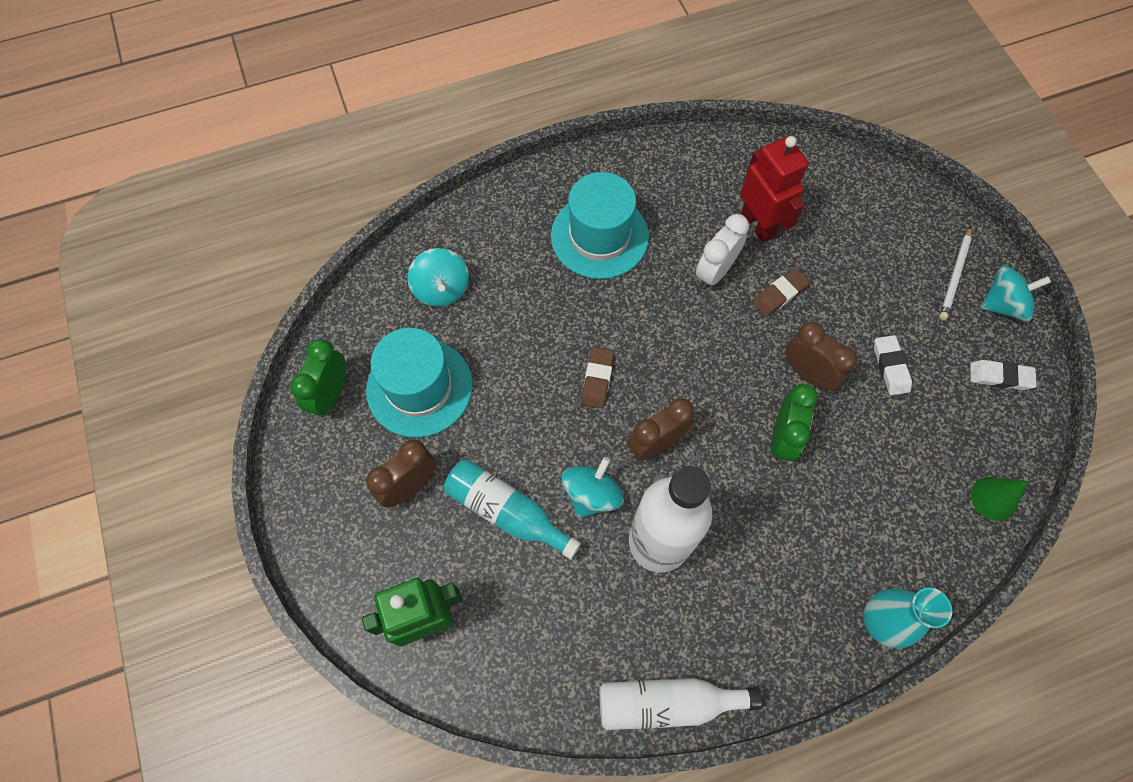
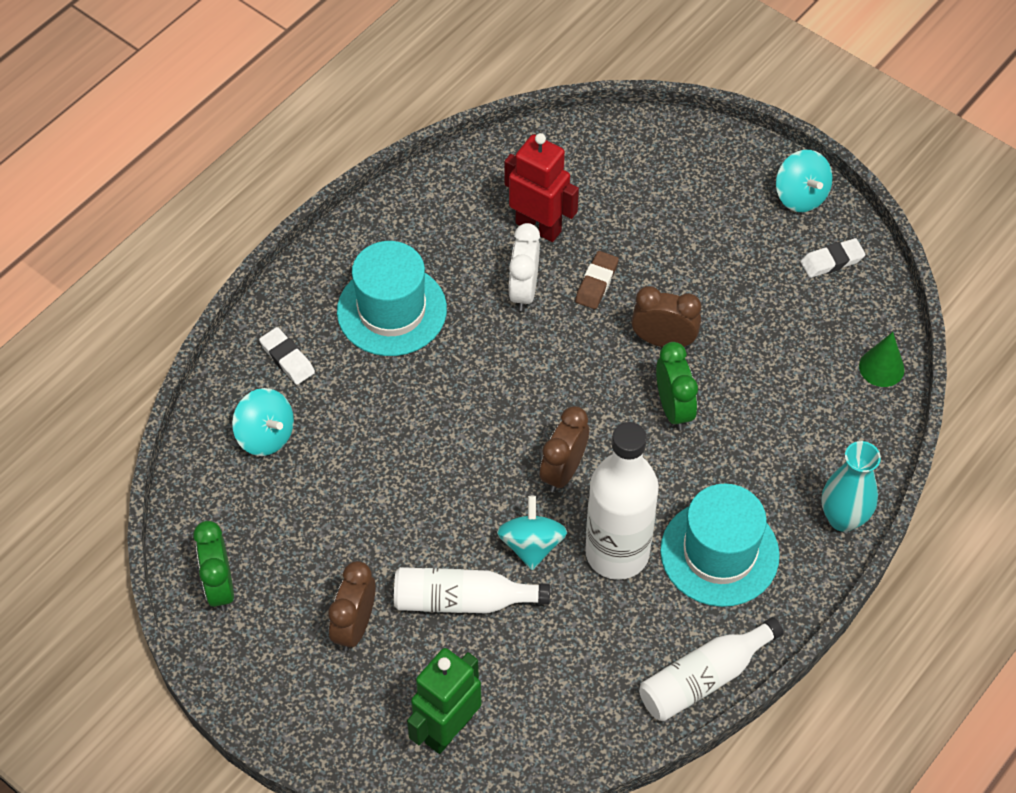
camera: 30 degrees left, 10 degrees down
turquoise hat [366,328,473,438] -> turquoise hat moved to [660,484,780,607]
turquoise bottle [444,459,581,559] -> white bottle [394,567,550,614]
brown eraser [581,347,614,408] -> none
white eraser [874,335,912,396] -> white eraser moved to [259,327,315,385]
white pencil [939,227,972,320] -> none
turquoise spinning top [981,266,1051,322] -> turquoise spinning top turned 105 degrees clockwise [776,150,832,212]

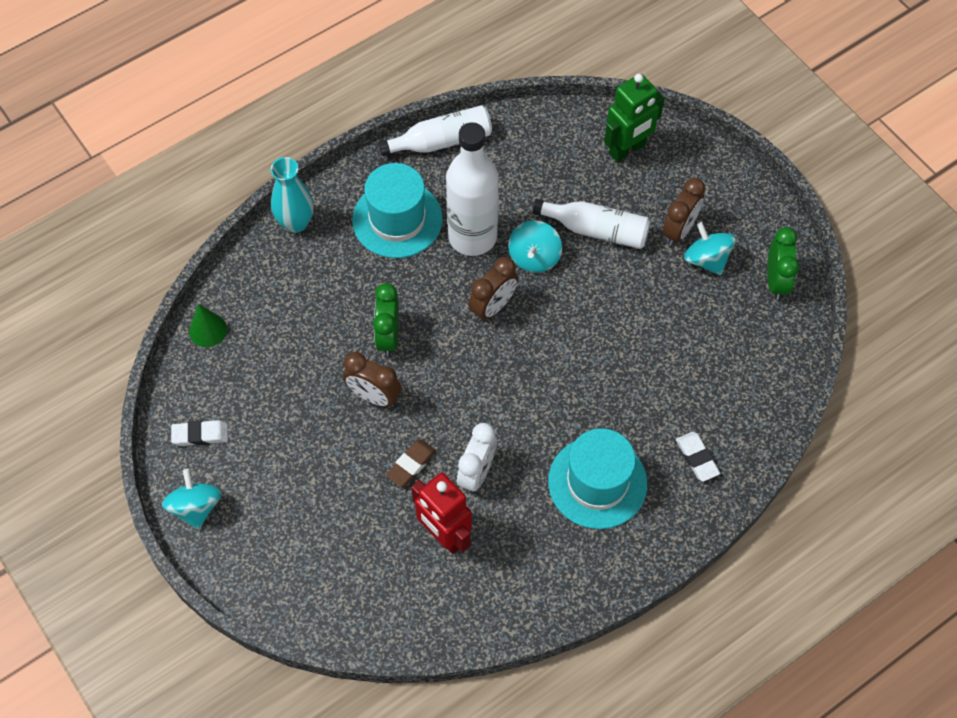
camera: 165 degrees left, 5 degrees up
turquoise spinning top [232,388,294,456] -> turquoise spinning top moved to [684,222,736,275]

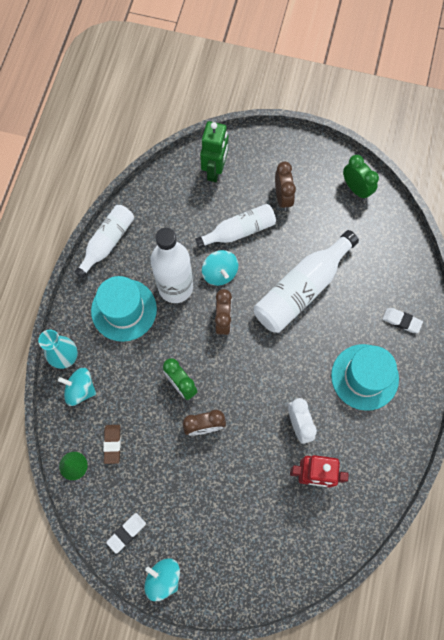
camera: 40 degrees left, 10 degrees up
brown eraser [386,439,436,487] -> brown eraser moved to [103,425,121,464]
turquoise spinning top [684,222,736,275] -> turquoise spinning top moved to [58,368,96,406]
none -> white bottle [254,230,359,333]

